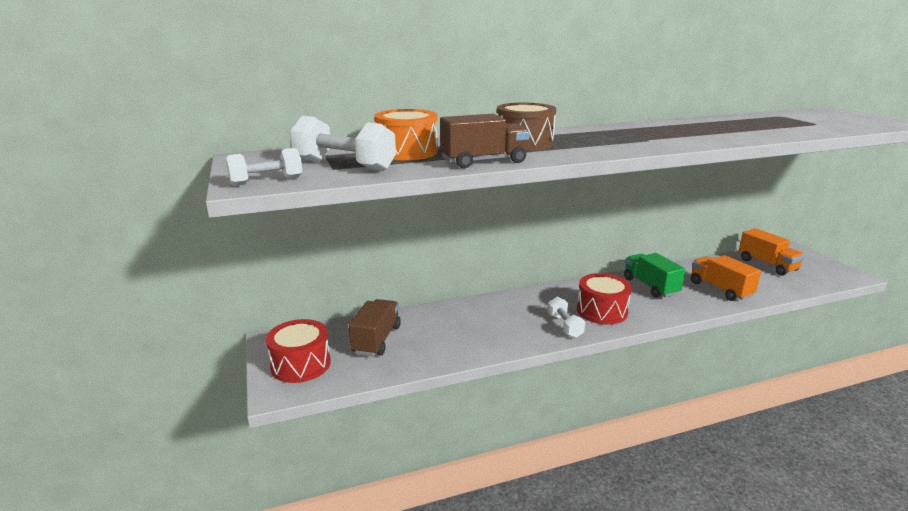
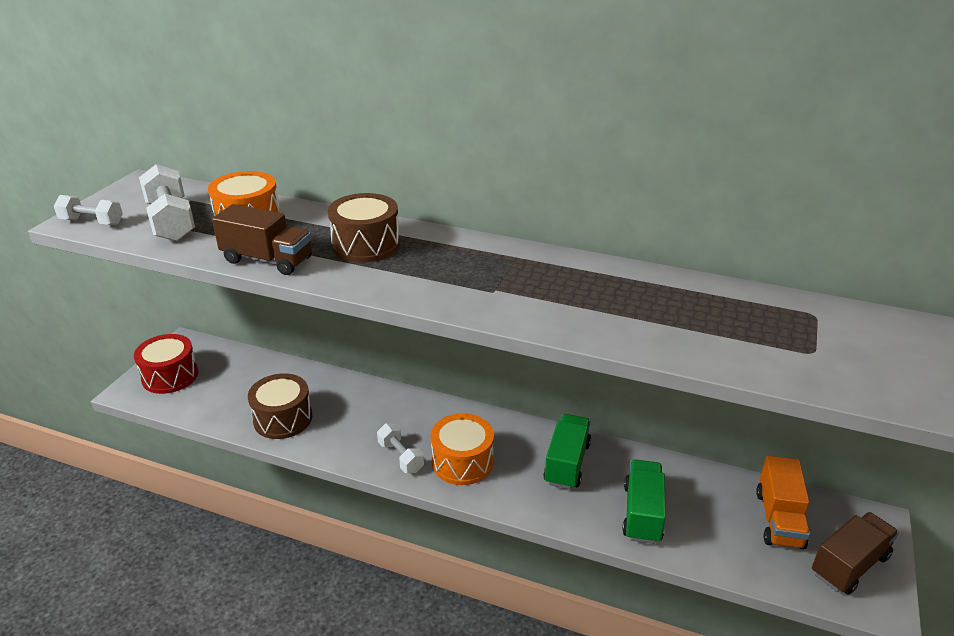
camera: 40 degrees right, 10 degrees up
brown truck [349,299,401,356] -> brown truck moved to [812,512,899,595]
white dumbbell [547,297,585,338] -> white dumbbell turned 60 degrees counterclockwise [377,423,424,473]
red drum [577,273,632,325] -> orange drum [431,413,494,485]
orange truck [691,255,761,301] -> green truck [622,459,666,544]
none -> brown drum [248,373,312,439]

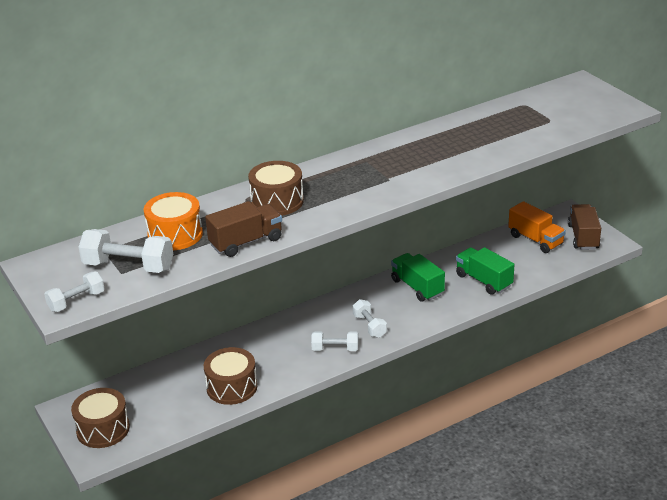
camera: 50 degrees left, 0 degrees up
red drum [134,334,199,394] -> brown drum [71,388,130,448]
orange drum [431,413,494,485] -> white dumbbell [352,299,387,338]

